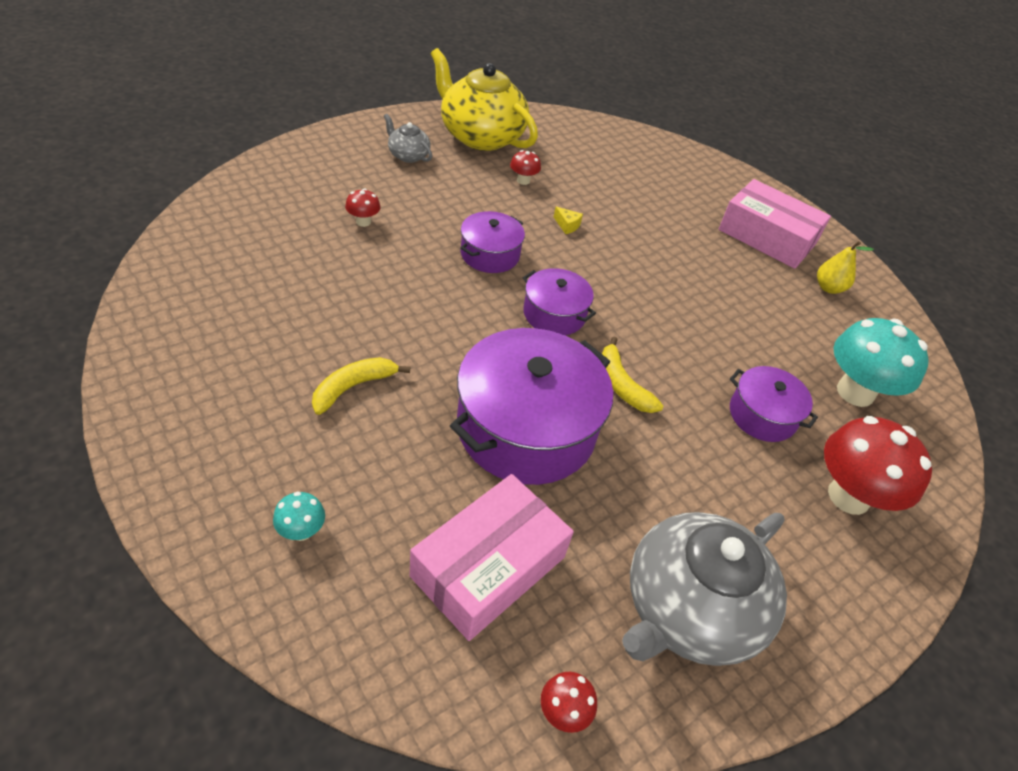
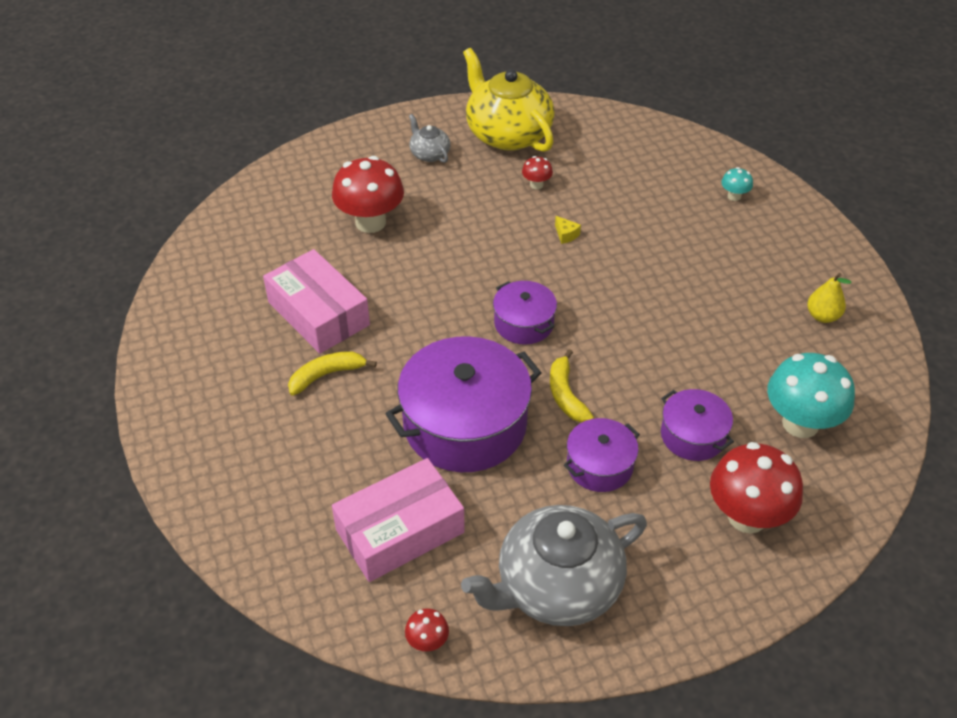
camera: 20 degrees right, 0 degrees up
turquoise mushroom [273,491,325,541] -> turquoise mushroom moved to [721,167,753,201]
red mushroom [345,188,380,227] -> red mushroom [332,156,404,233], size x2.22
purple pot [460,211,525,273] -> purple pot moved to [564,418,640,492]
pink box [719,179,831,269] -> pink box moved to [263,249,370,354]

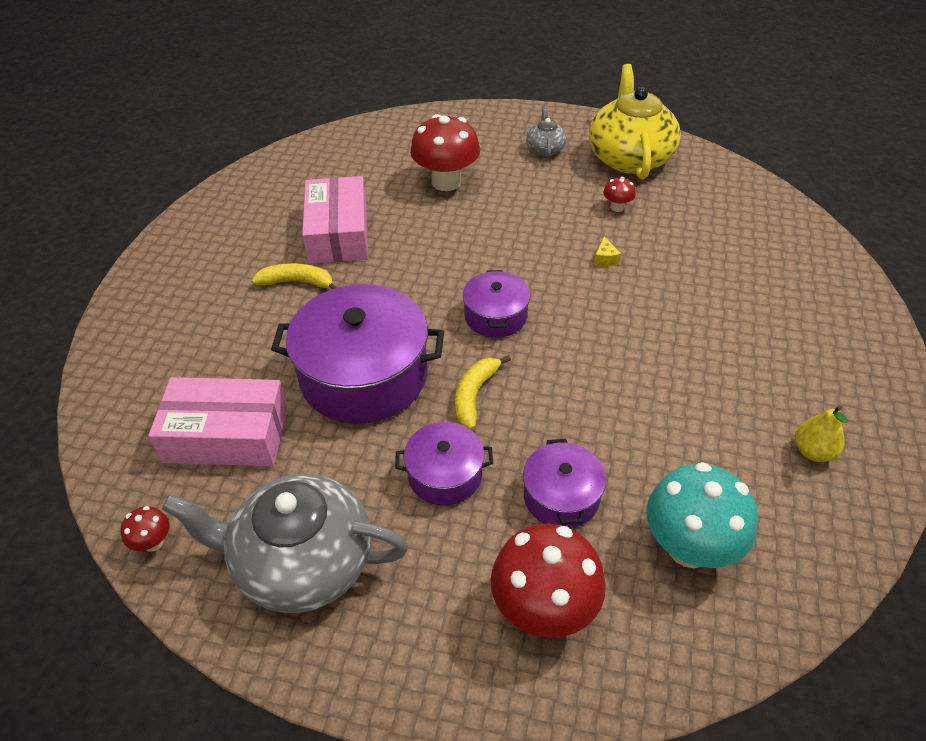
camera: 35 degrees right, 0 degrees up
turquoise mushroom [721,167,753,201] -> none

